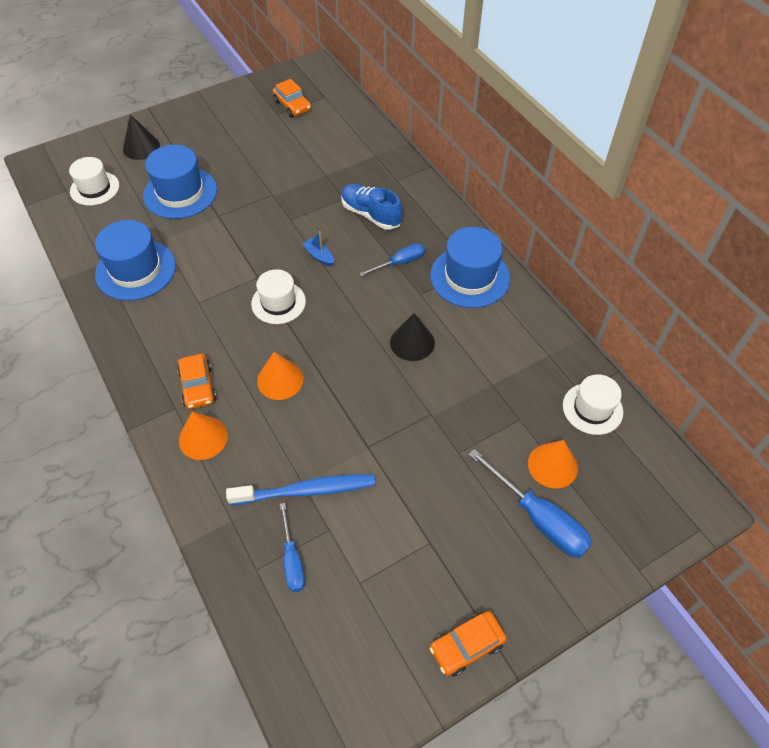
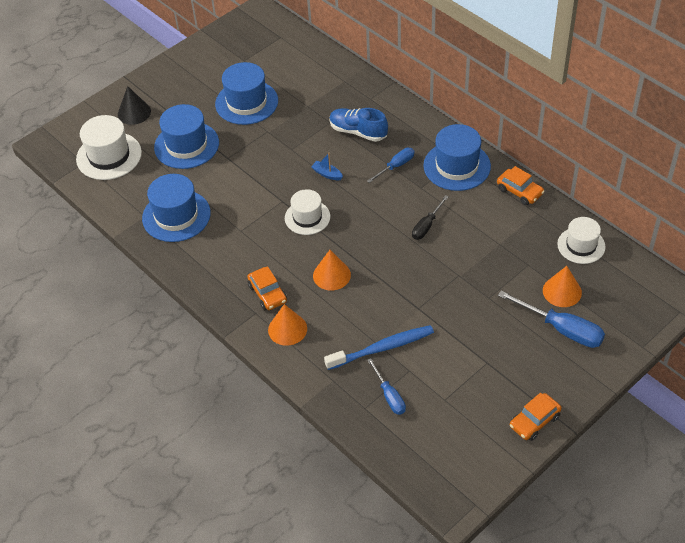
camera: 10 degrees left, 5 degrees down
white hat [69,157,119,206] -> white hat [76,115,142,180], size x1.51
orange car [273,79,311,117] -> orange car moved to [497,166,545,205]
black cone [390,313,435,361] -> black screwdriver [412,195,449,240]
none -> blue hat [215,62,278,125]

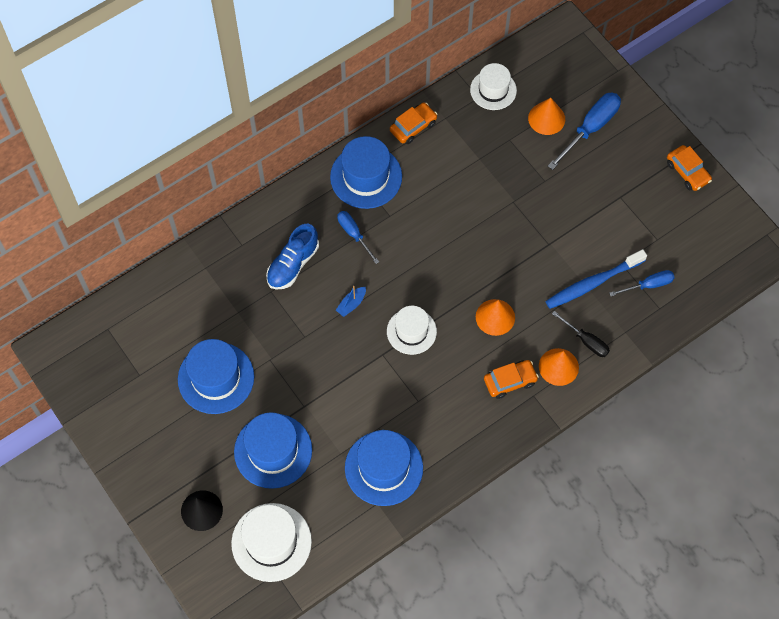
camera: 85 degrees left, 15 degrees up
blue toothbrush [324,325,434,370] -> blue toothbrush turned 105 degrees counterclockwise [545,249,647,309]
black screwdriver [412,195,449,240] -> black screwdriver moved to [552,311,610,357]

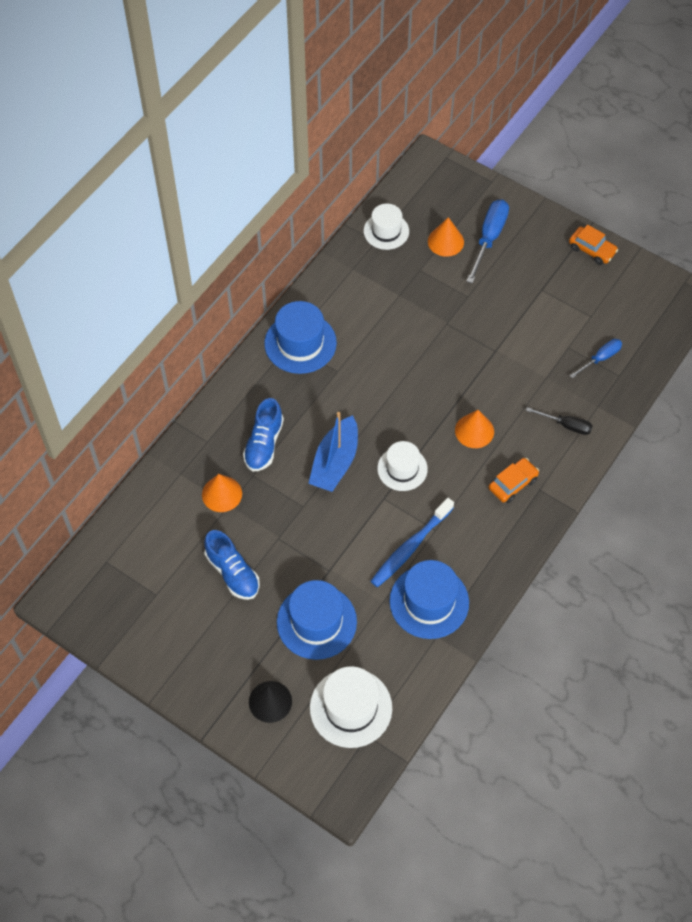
camera: 20 degrees left, 5 degrees down
blue hat [178,339,254,414] -> blue shoe [204,530,260,600]
blue boat [336,286,366,317] -> blue boat [308,412,358,492], size x2.23
blue screwdriver [337,211,379,264] -> none
orange car [390,103,437,144] -> none
orange cone [539,348,579,386] -> orange cone moved to [202,474,242,512]
blue toothbrush [545,249,647,309] -> blue toothbrush moved to [371,498,454,587]

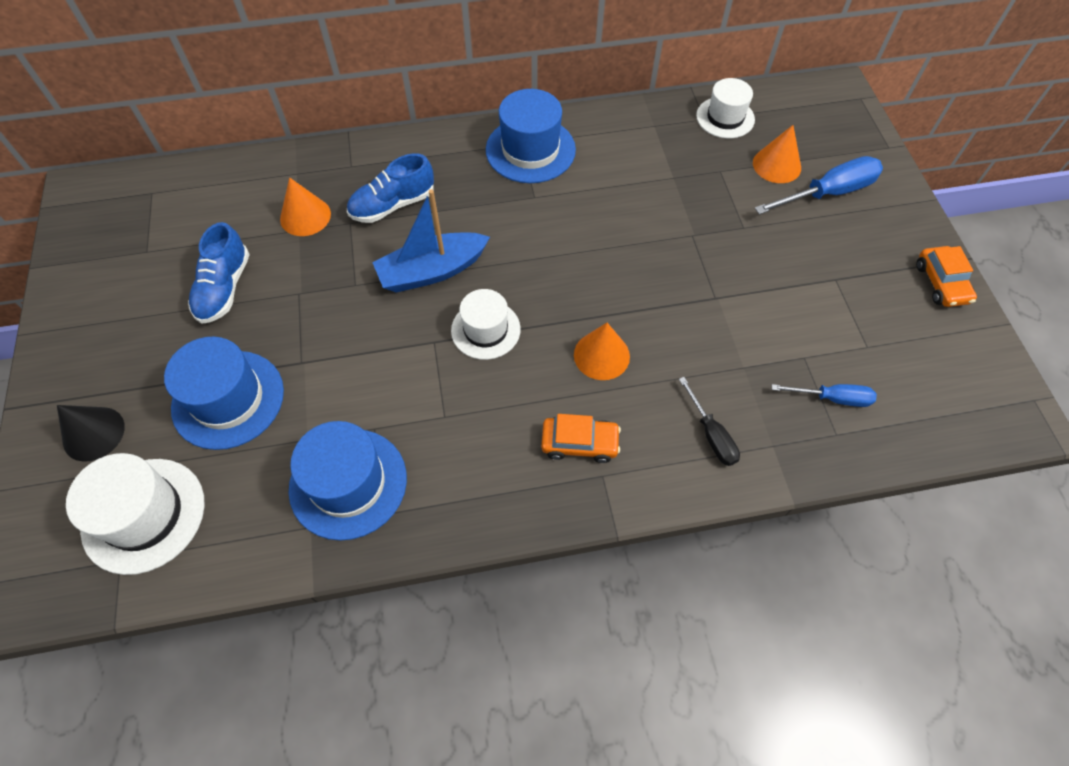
camera: 45 degrees right, 0 degrees up
blue toothbrush [371,498,454,587] -> none

